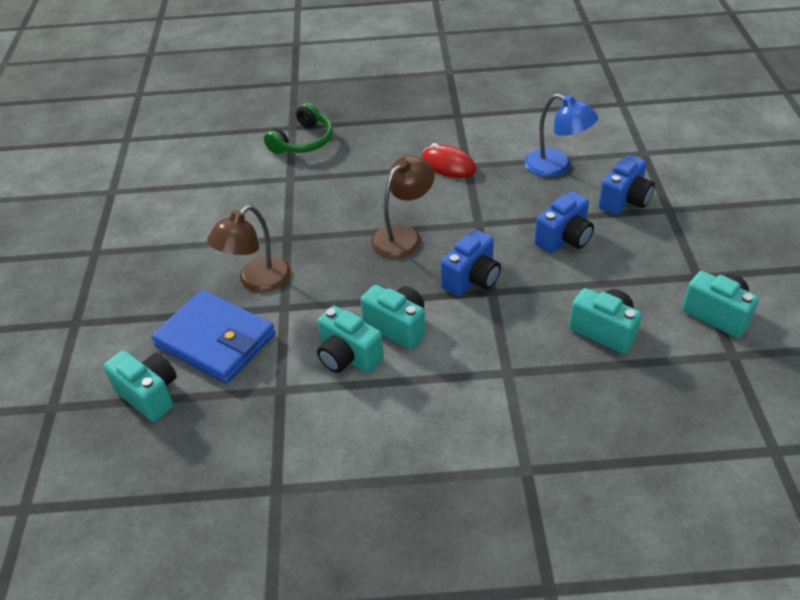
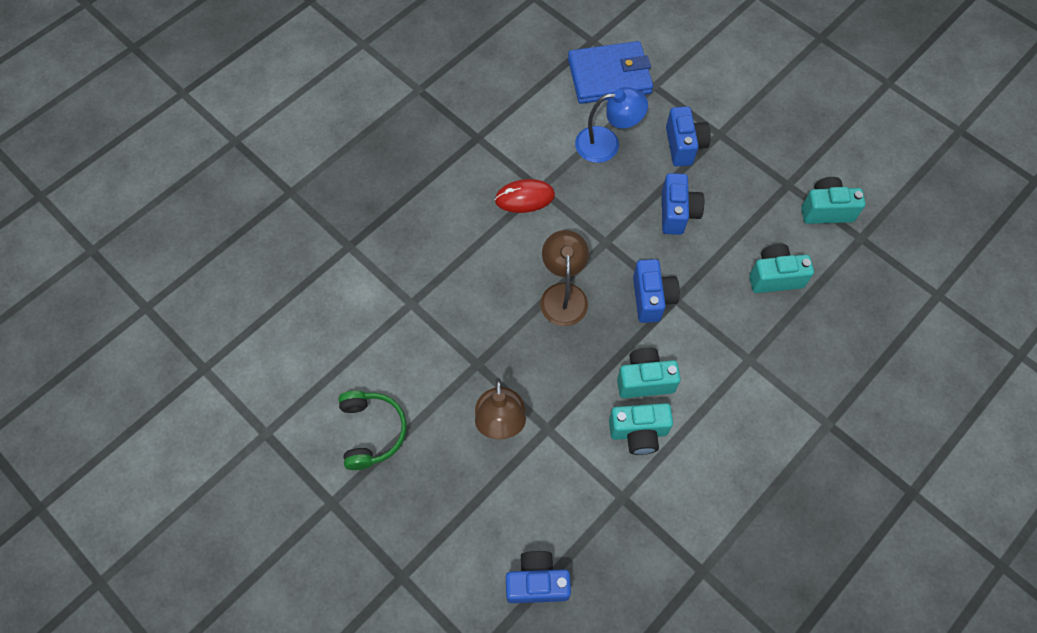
camera: 45 degrees left, 20 degrees up
turquoise camera [103,350,177,422] -> blue camera [506,551,571,603]
blue wallet [151,290,275,384] -> blue wallet moved to [568,41,653,104]
green headphones [264,103,333,154] -> green headphones moved to [338,391,407,470]

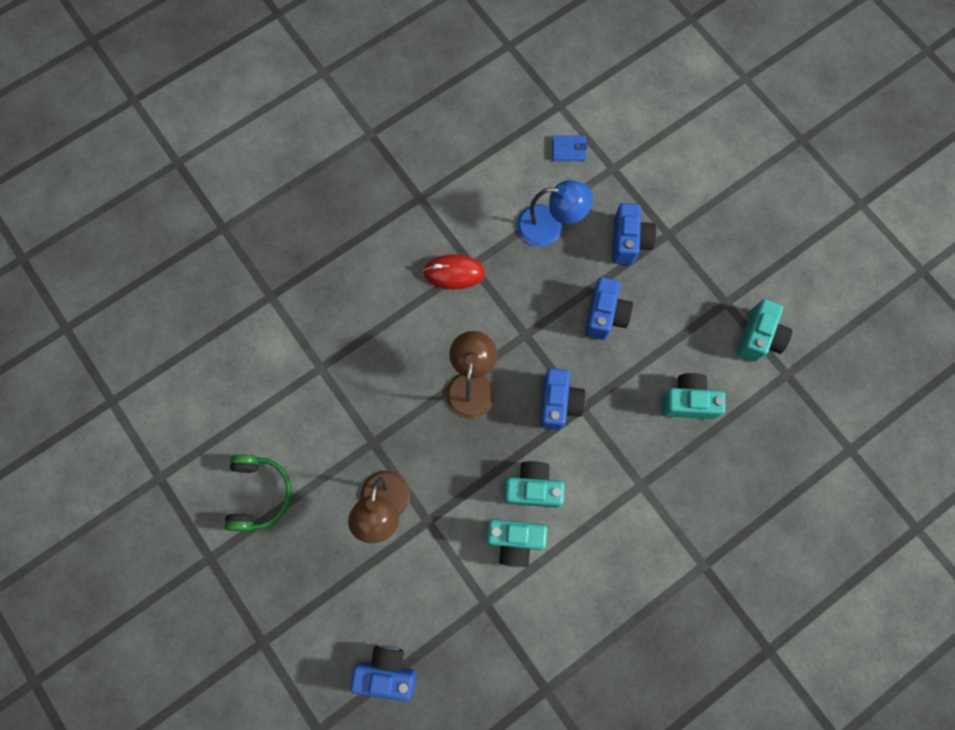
camera: 10 degrees right, 10 degrees up
blue wallet [568,41,653,104] -> blue wallet [552,135,587,161], size x0.42
turquoise camera [801,177,866,224] -> turquoise camera turned 105 degrees clockwise [736,299,792,362]

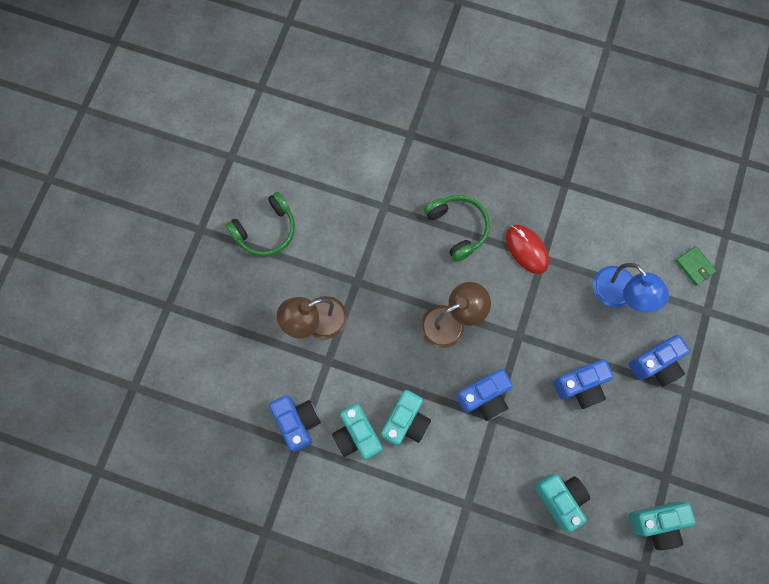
camera: 55 degrees right, 0 degrees up
blue camera [350,646,416,701] -> blue camera moved to [269,395,321,452]
turquoise camera [504,461,565,508] -> turquoise camera turned 60 degrees clockwise [381,390,431,446]
blue wallet [552,135,587,161] -> green wallet [676,246,716,286]
none -> green headphones [424,195,490,262]

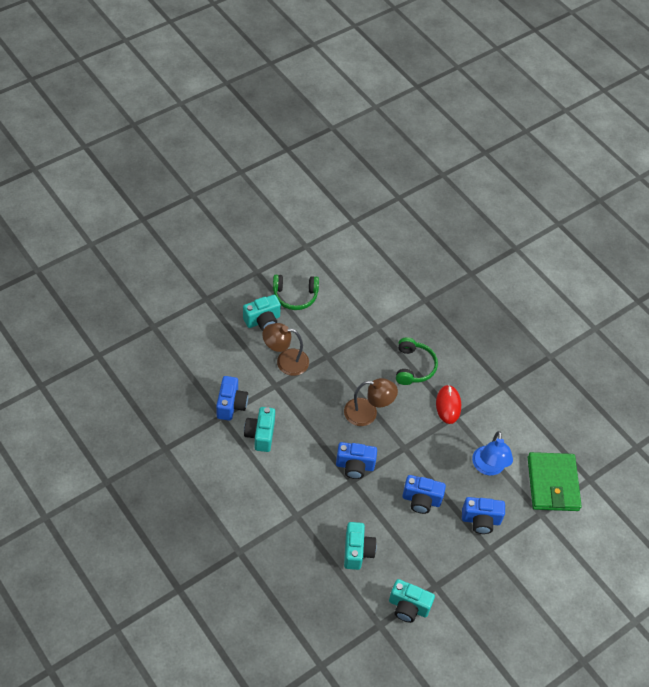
camera: 30 degrees right, 20 degrees down
turquoise camera [381,390,431,446] -> turquoise camera moved to [243,295,281,331]
green wallet [676,246,716,286] -> green wallet [527,452,582,511], size x2.35

